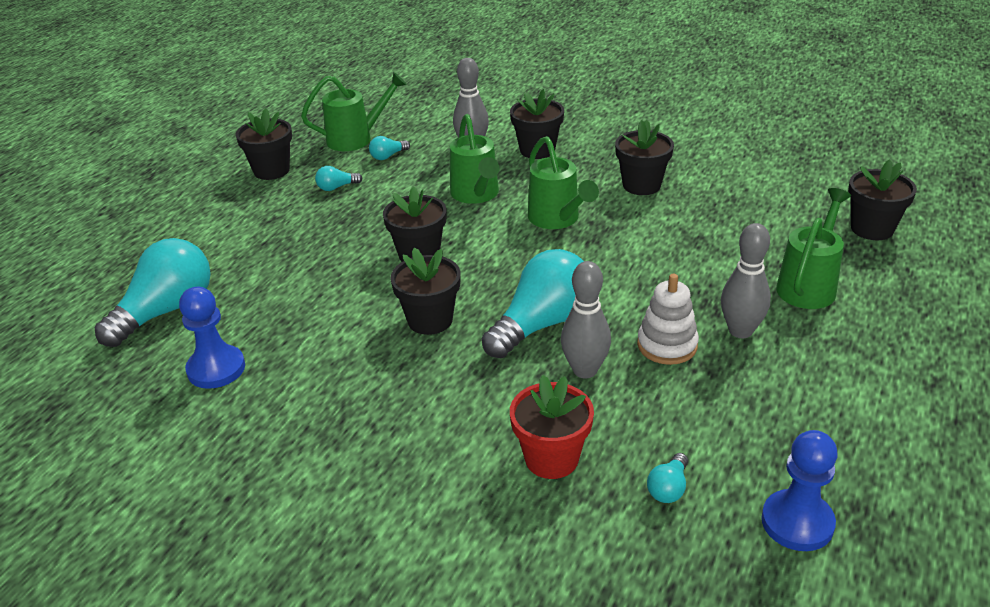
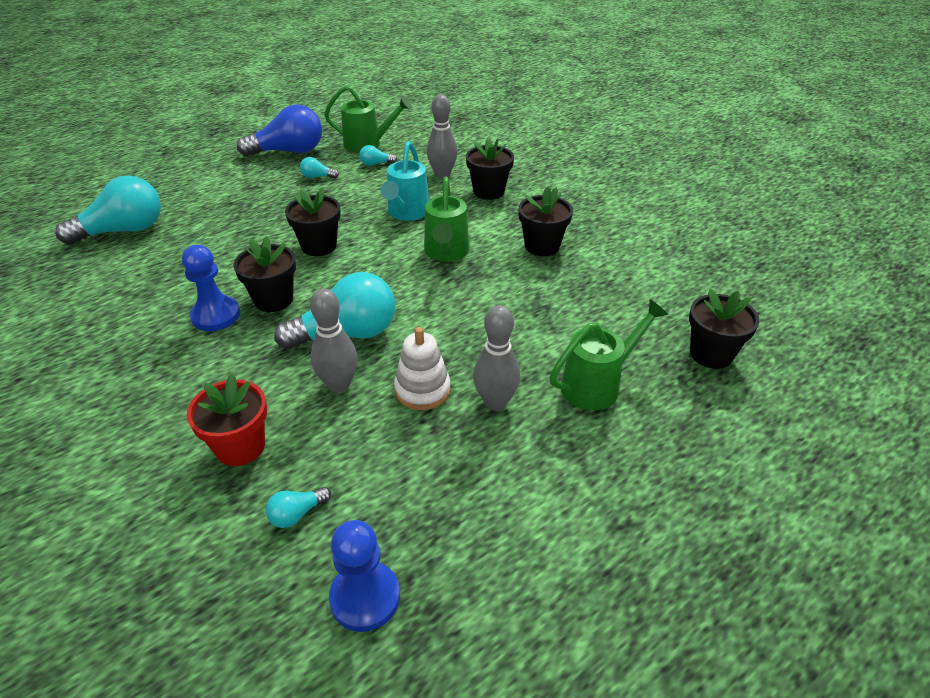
camera: 25 degrees right, 5 degrees up
blue pawn [179,287,245,389] -> blue pawn moved to [182,245,240,331]
black flower pot [236,108,292,180] -> blue light bulb [237,105,322,157]
green watering can [450,114,500,204] -> turquoise watering can [381,141,429,221]

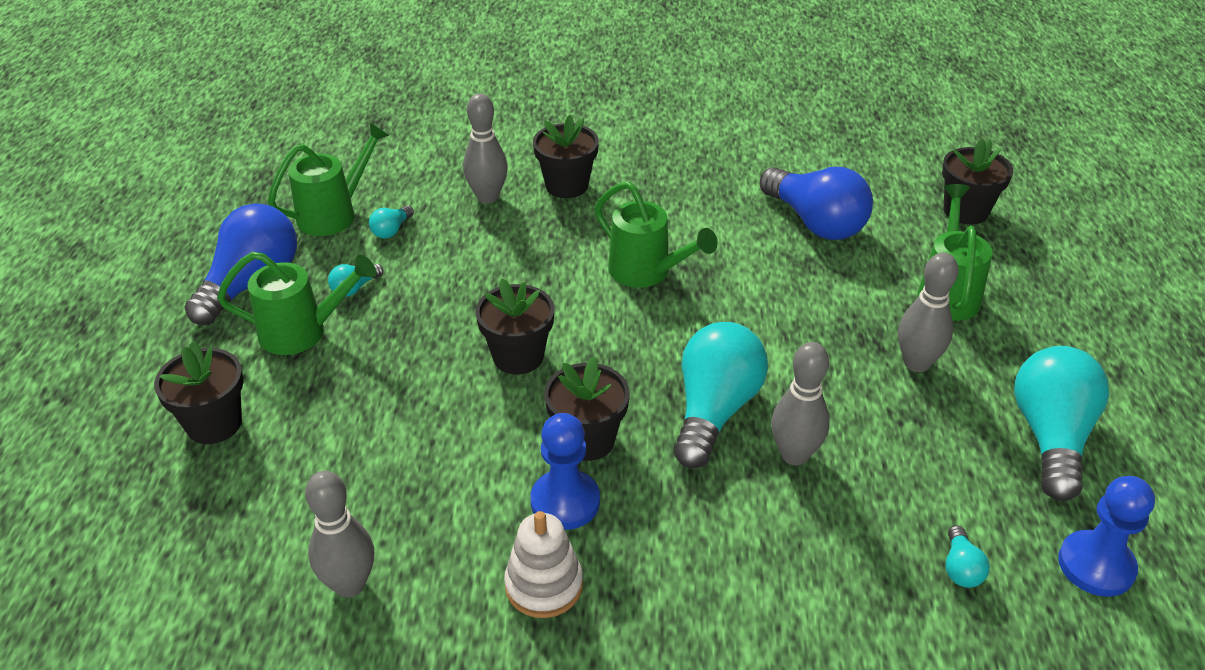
camera: 50 degrees left, 0 degrees up
turquoise light bulb [55,176,161,245] -> turquoise light bulb moved to [1014,346,1109,501]
red flower pot [187,374,267,466] -> none
turquoise watering can [381,141,429,221] -> none
white stacking toy [394,327,451,410] -> white stacking toy moved to [504,511,583,618]
black flower pot [518,186,573,256] -> black flower pot moved to [154,340,244,444]
none -> green watering can [217,252,376,355]
none -> grey bowling pin [305,471,374,598]
none -> blue light bulb [759,167,873,240]

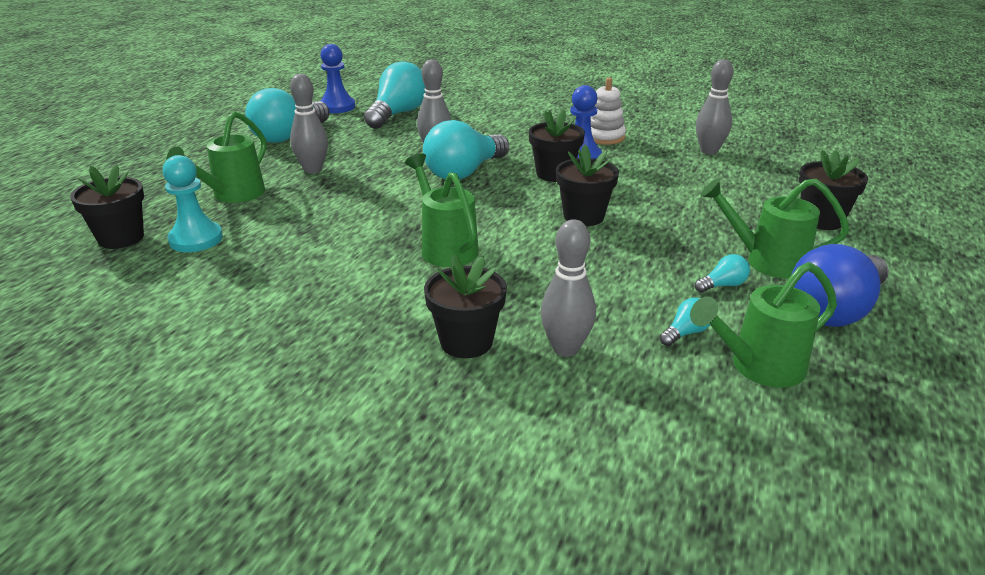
camera: 160 degrees left, 10 degrees down
blue light bulb [759,167,873,240] -> none
turquoise light bulb [945,525,990,588] -> turquoise light bulb [364,61,426,129], size x2.35
none -> turquoise pawn [163,155,223,252]

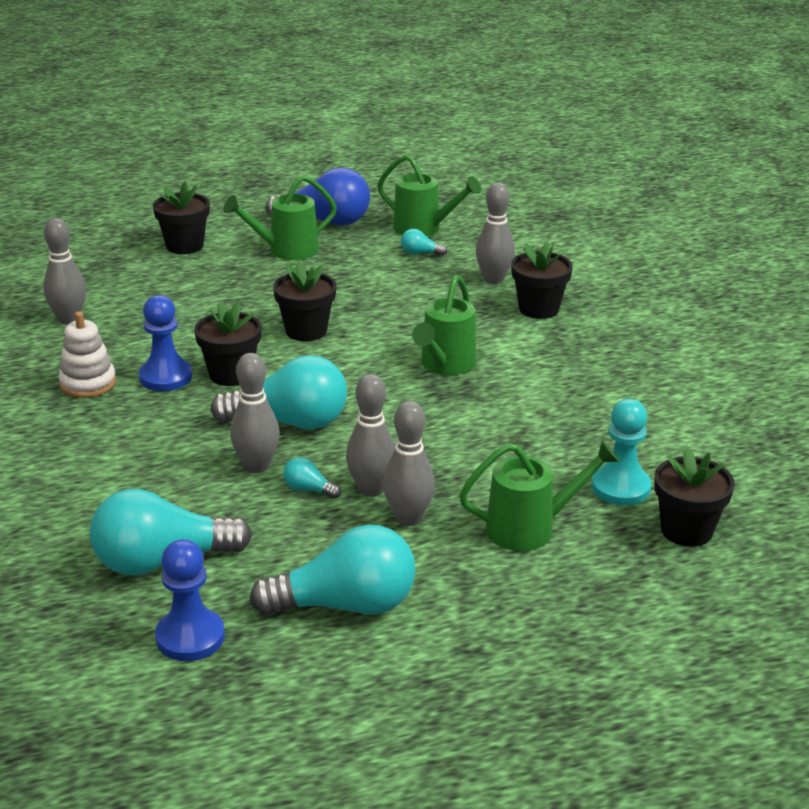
camera: 130 degrees left, 0 degrees up
turquoise light bulb [695,254,750,293] -> turquoise light bulb moved to [283,457,341,499]
green watering can [701,178,849,279] -> green watering can turned 90 degrees clockwise [223,175,337,260]
none -> grey bowling pin [346,374,395,497]

